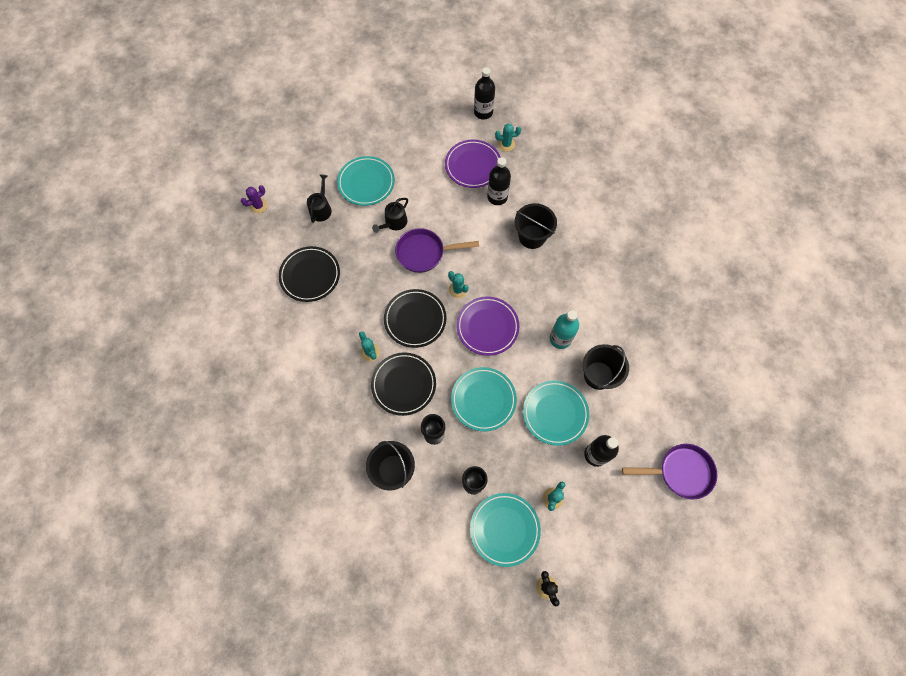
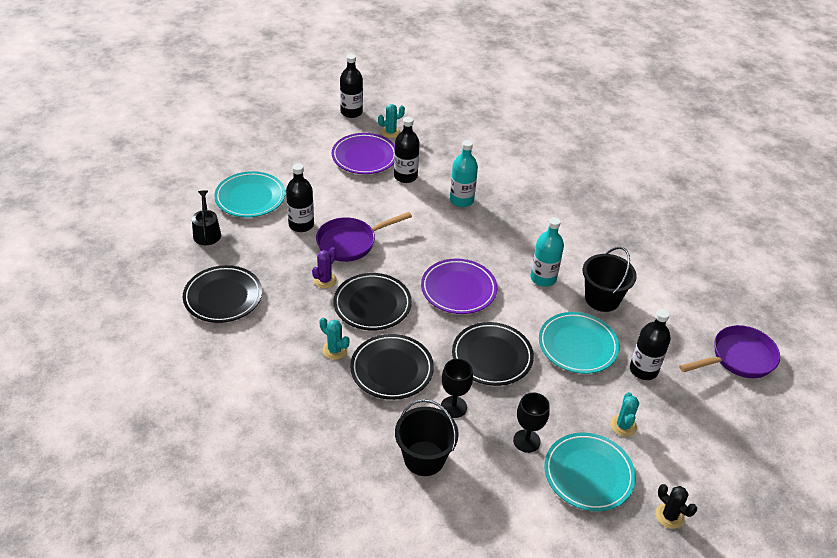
camera: 25 degrees left, 25 degrees down
purple cactus [241,185,268,214] -> purple cactus moved to [312,247,337,289]
black watering can [372,198,408,233] -> black bottle [286,163,314,232]
turquoise cactus [448,271,469,298] -> none
turquoise plate [451,367,517,431] -> black plate [452,322,534,386]
black bucket [515,203,557,249] -> turquoise bottle [450,140,478,207]

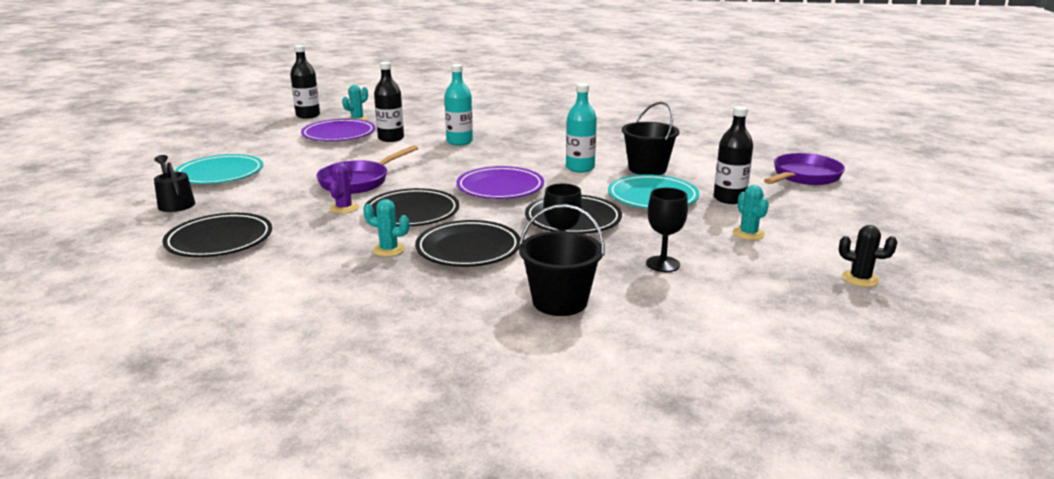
camera: 20 degrees left, 20 degrees down
black bottle [286,163,314,232] -> none
turquoise plate [544,433,636,511] -> none

